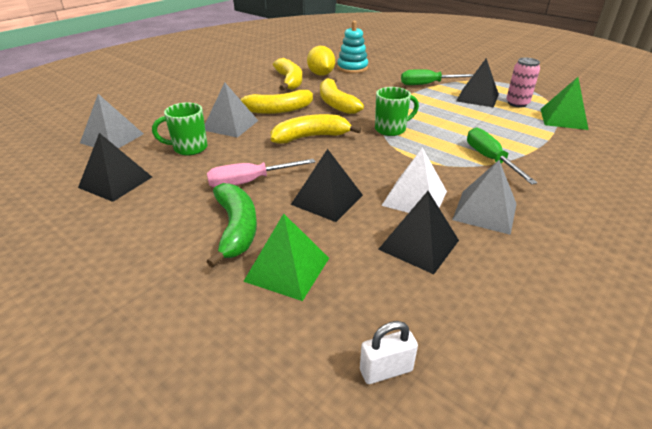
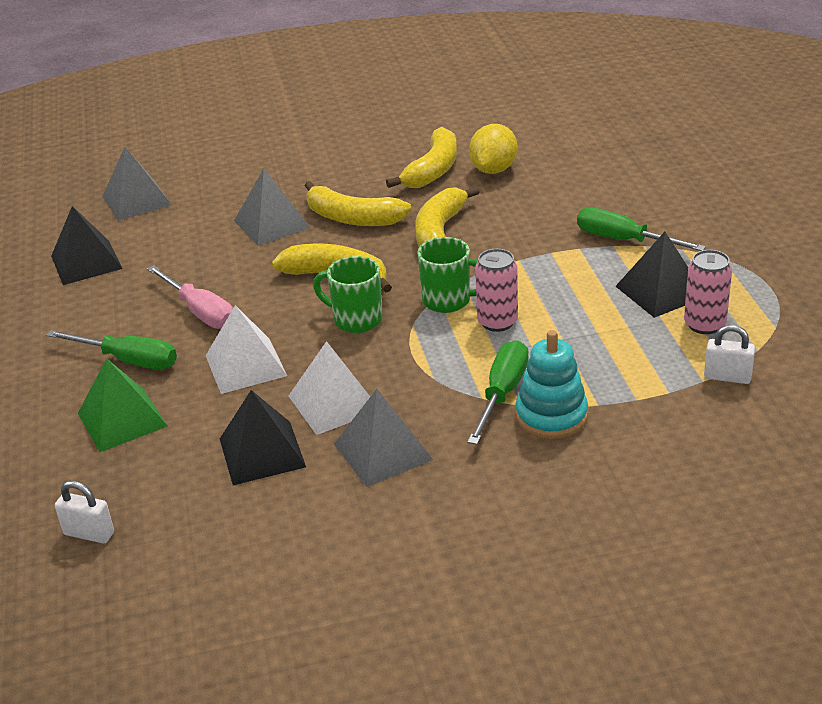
camera: 40 degrees right, 0 degrees up
green mug [152,103,208,156] -> green mug moved to [313,256,383,333]
pink screwdriver [207,159,315,187] -> pink screwdriver turned 150 degrees counterclockwise [147,265,233,329]
green banana [207,183,257,268] -> green screwdriver [46,330,177,370]
black pyramid [291,149,363,222] -> white pyramid [206,305,287,394]
turquoise stacking toy [337,21,368,74] -> turquoise stacking toy moved to [516,330,588,439]
green pyramid [540,77,589,130] -> white padlock [704,325,755,384]
none -> pink can [475,249,518,332]

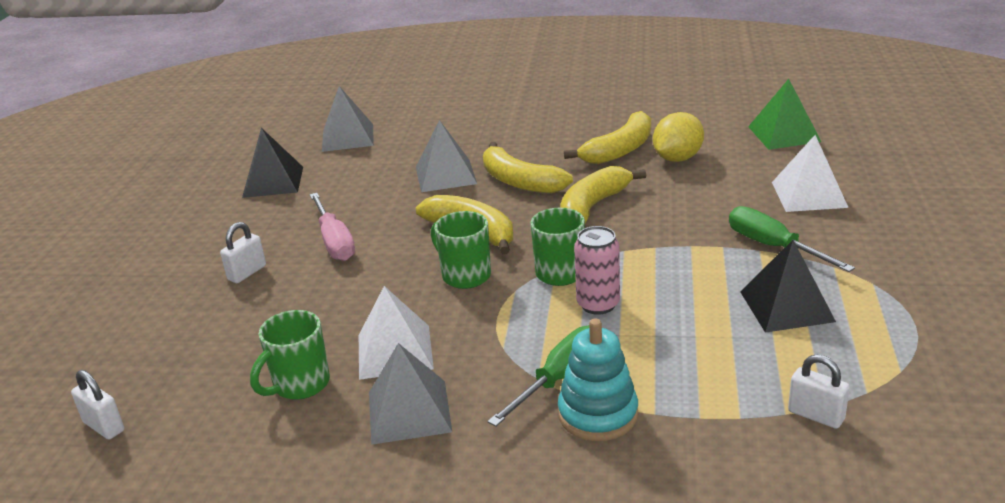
camera: 20 degrees right, 5 degrees down
green screwdriver [46,330,177,370] -> white padlock [220,222,266,283]
green pyramid [78,358,168,452] -> green pyramid moved to [748,79,821,150]
white pyramid [206,305,287,394] -> white pyramid moved to [772,135,849,212]
black pyramid [220,390,306,485] -> green mug [250,310,330,400]
pink can [684,250,732,334] -> none

